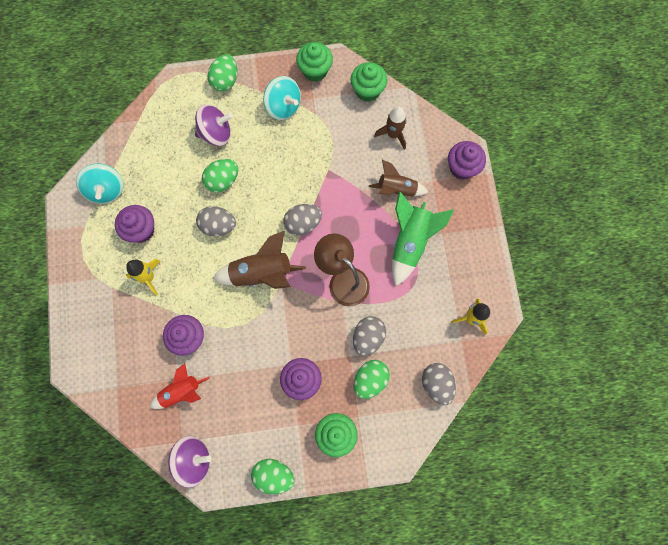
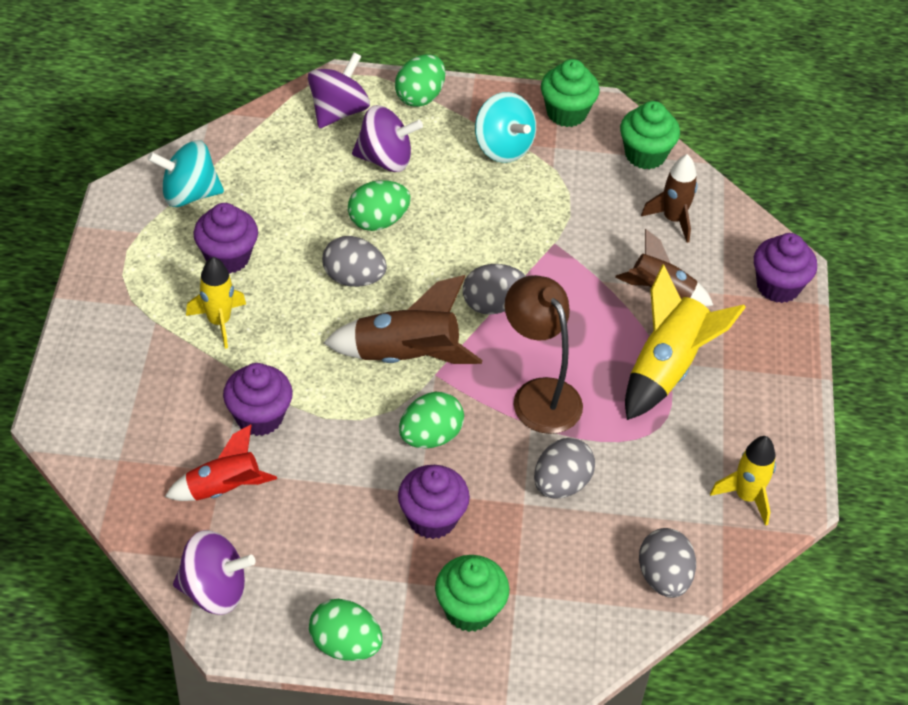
camera: 10 degrees right, 25 degrees down
turquoise spinning top [76,164,124,204] -> turquoise spinning top turned 90 degrees clockwise [147,140,224,207]
green egg [354,360,390,399] -> green egg moved to [399,392,464,448]
green rocket [392,191,454,286] -> yellow rocket [625,264,746,420]
none -> purple spinning top [308,52,370,128]

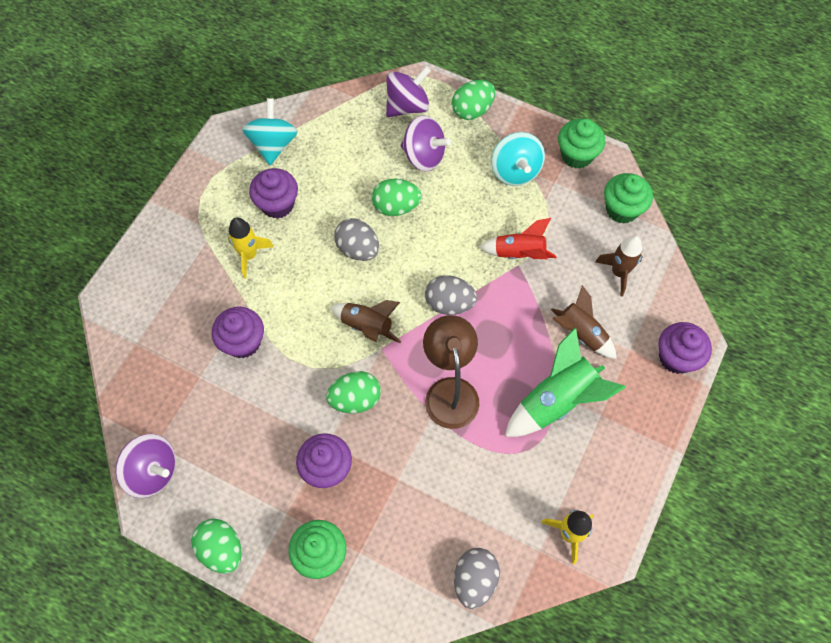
camera: 25 degrees right, 15 degrees up
turquoise spinning top [147,140,224,207] -> turquoise spinning top turned 75 degrees clockwise [242,98,298,165]
red rocket [165,424,277,501] -> red rocket moved to [479,218,557,259]
brown rocket [323,275,482,364] -> brown rocket [330,300,402,343], size x0.66
grey egg [534,438,595,499] -> none
yellow rocket [625,264,746,420] -> green rocket [505,327,626,437]

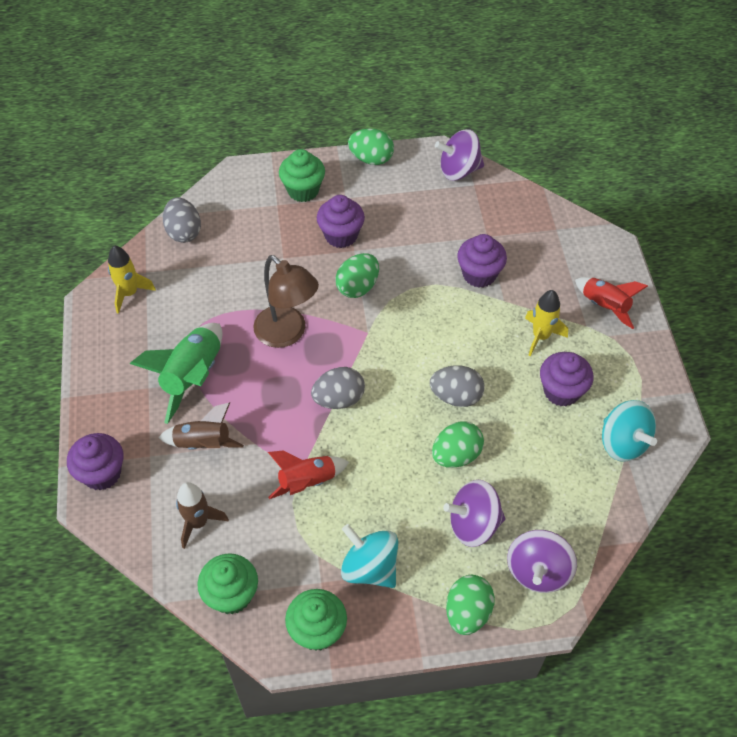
camera: 145 degrees right, 10 degrees down
brown rocket [330,300,402,343] -> none
none -> red rocket [575,277,648,329]

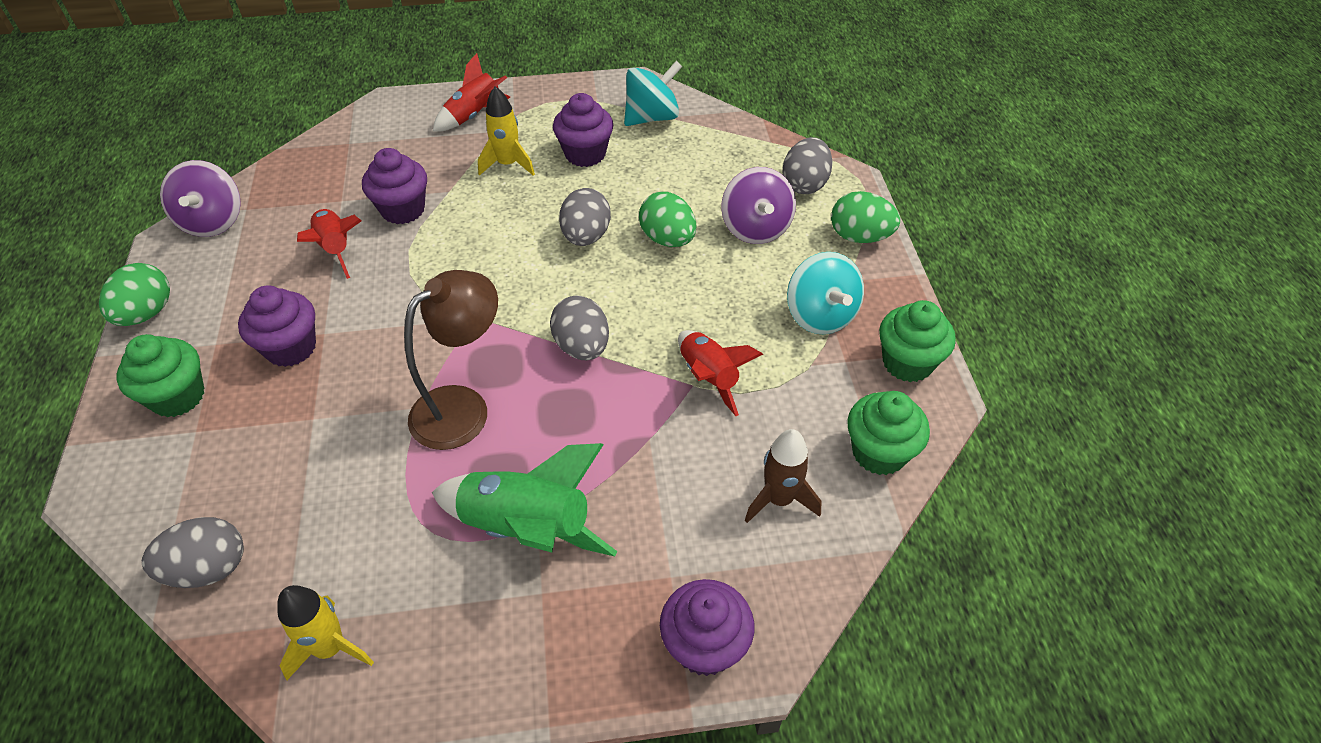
camera: 90 degrees left, 5 degrees down
brown rocket [158,403,244,450] -> none
green egg [335,253,379,298] -> none
turquoise spinning top [341,524,398,588] -> turquoise spinning top turned 60 degrees counterclockwise [787,252,864,335]
purple spinning top [507,530,577,593] -> grey egg [782,137,833,194]
none -> red rocket [297,209,361,279]

